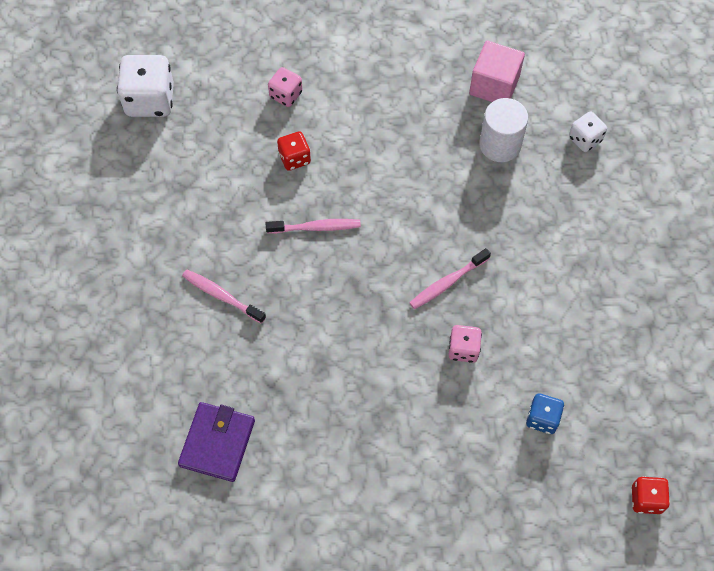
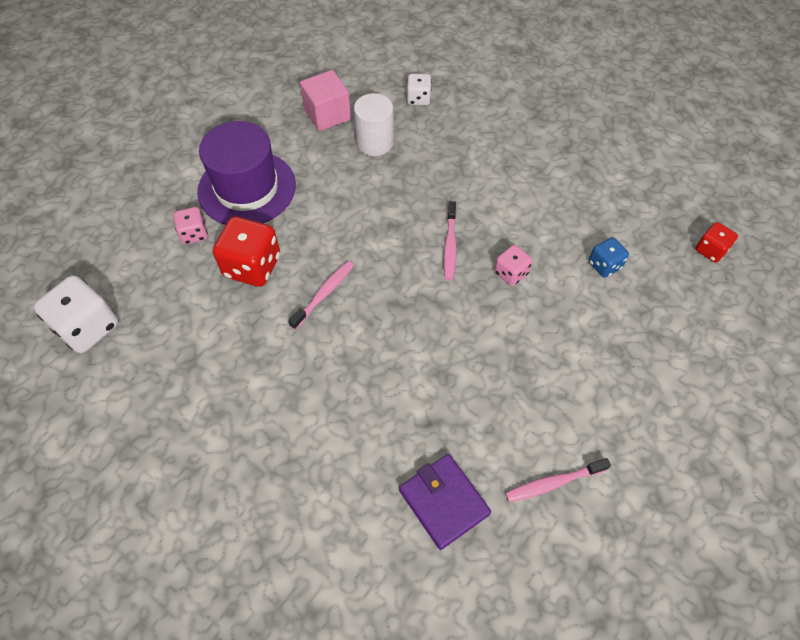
camera: 50 degrees left, 5 degrees down
pink toothbrush [182,270,266,324] -> pink toothbrush moved to [505,458,611,502]
red dice [277,131,311,171] -> red dice [213,216,280,287], size x1.79
none -> purple hat [197,121,296,225]

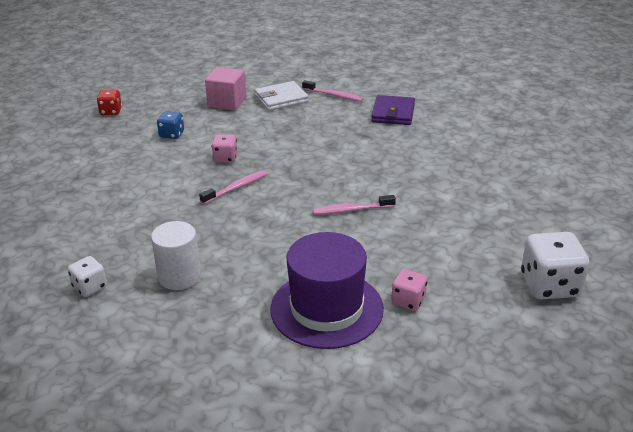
camera: 135 degrees left, 25 degrees down
red dice [213,216,280,287] -> none
pink cube [300,70,351,131] -> pink cube moved to [205,67,246,110]
none -> white wallet [255,81,309,111]

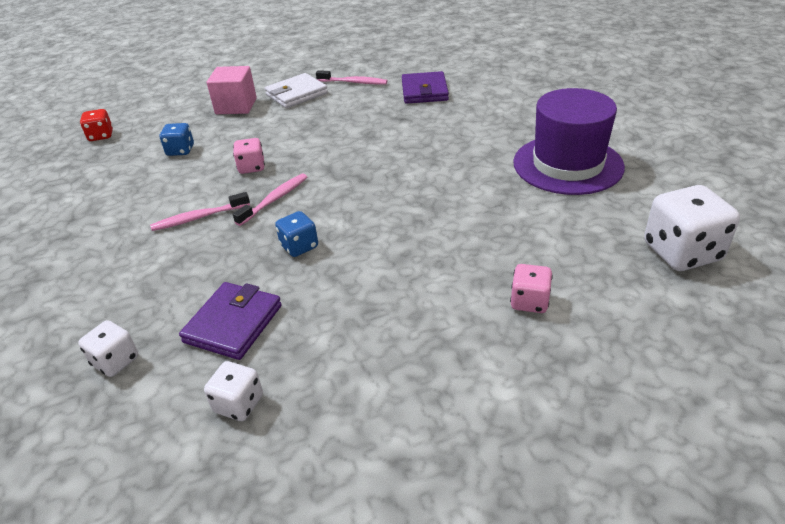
camera: 10 degrees left, 5 degrees up
white cylinder [151,221,201,290] -> purple wallet [179,282,282,360]
purple hat [270,232,384,349] -> purple hat moved to [513,88,625,195]
pink toothbrush [313,195,396,215] -> pink toothbrush moved to [150,192,250,231]
none -> white dice [204,361,263,421]
none -> blue dice [275,211,318,257]

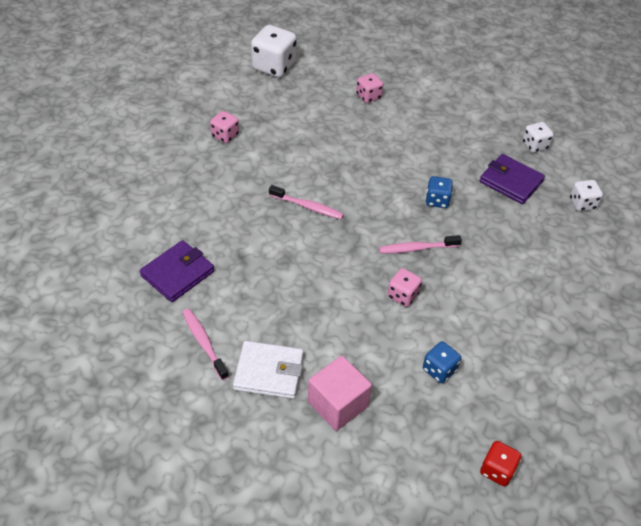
camera: 140 degrees left, 10 degrees up
pink toothbrush [150,192,250,231] -> pink toothbrush moved to [269,185,344,219]
purple wallet [179,282,282,360] -> purple wallet turned 60 degrees clockwise [480,154,545,204]
purple hat [513,88,625,195] -> pink dice [210,111,239,143]

